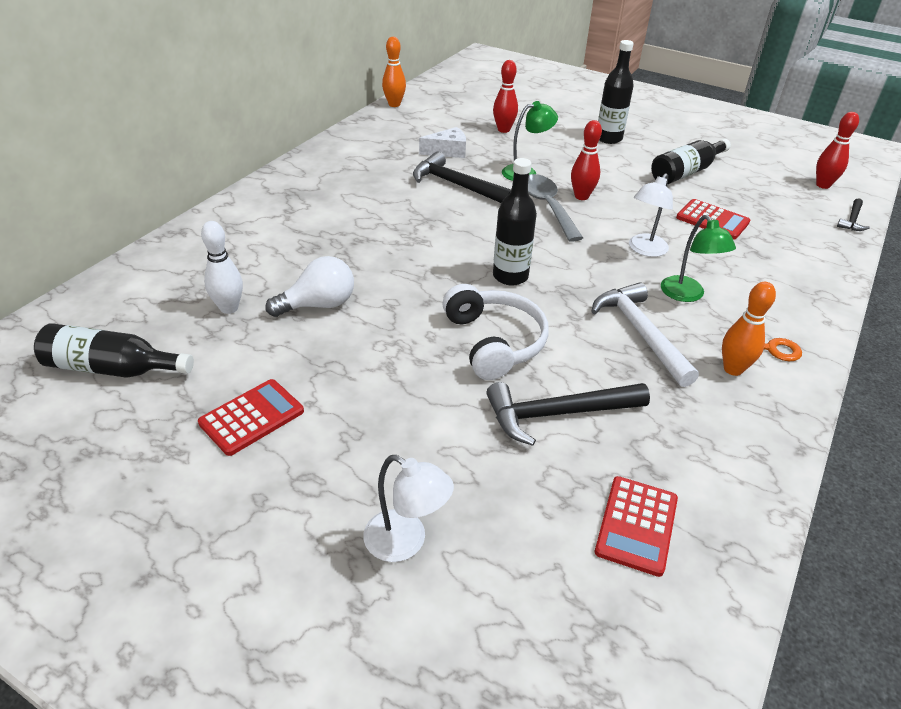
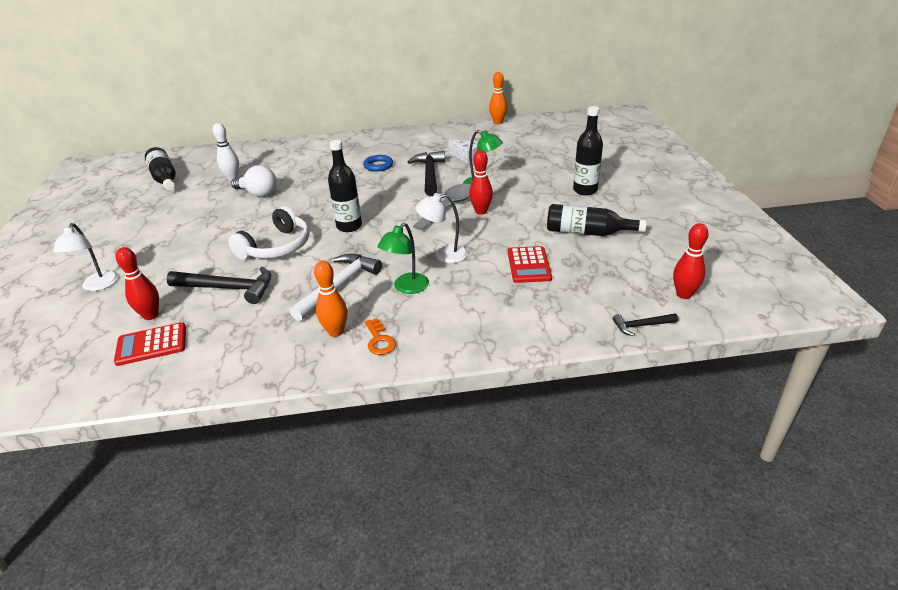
camera: 55 degrees right, 5 degrees down
red calculator [198,379,304,456] -> none
black hammer [486,382,650,446] -> black hammer turned 150 degrees clockwise [166,266,271,304]
red bowling pin [493,60,518,133] -> red bowling pin moved to [116,247,159,320]
none -> blue ring [363,155,393,171]

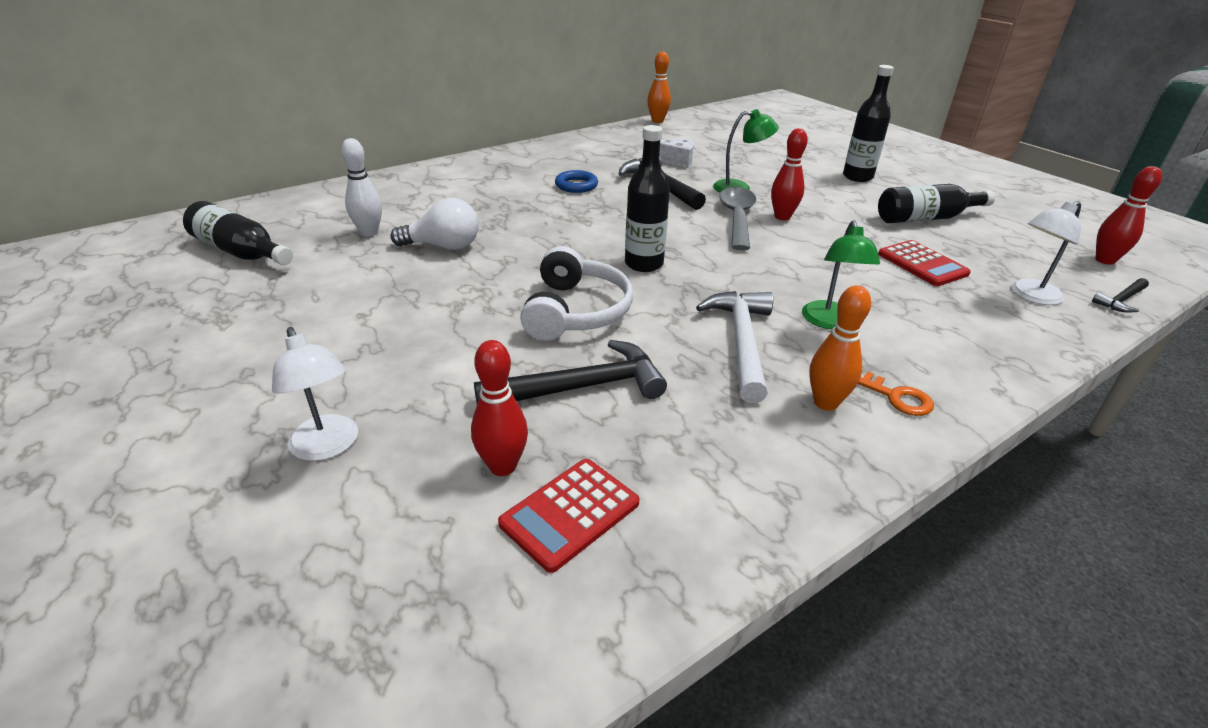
camera: 30 degrees left, 0 degrees up
white lamp [415,193,468,263] -> white lamp moved to [1011,201,1081,305]

